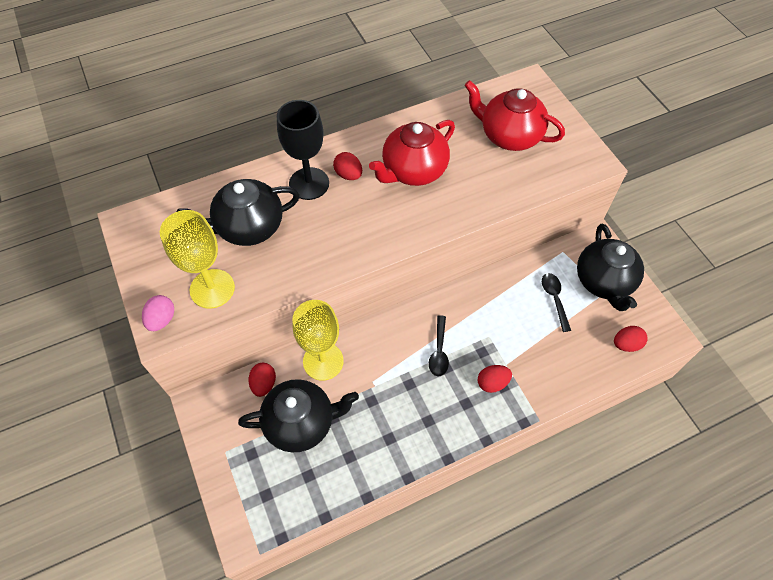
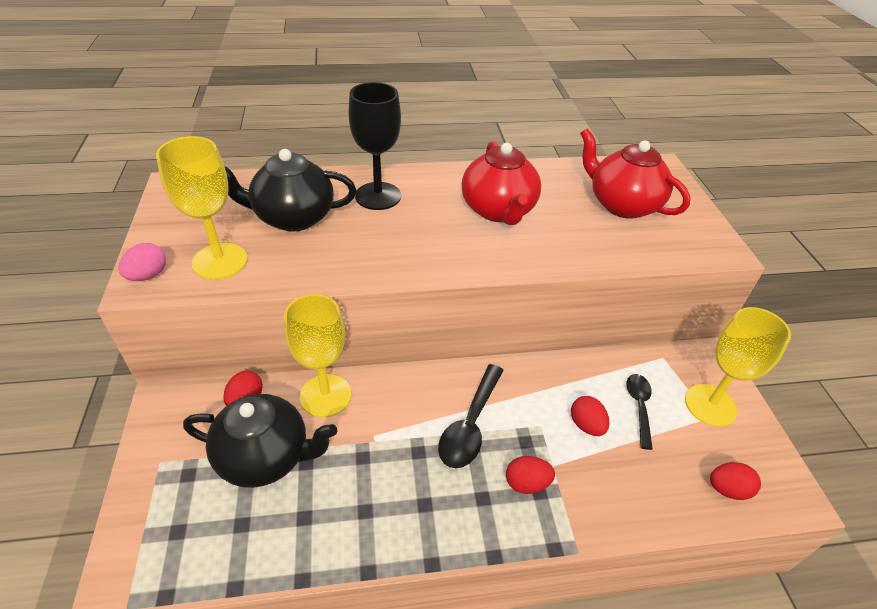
camera: 15 degrees right, 15 degrees down
red egg [333,152,362,180] -> red egg moved to [571,396,610,436]
red teapot [369,120,455,186] -> red teapot turned 75 degrees counterclockwise [462,141,541,225]
black spoon [429,315,449,376] -> black spoon [438,364,504,468], size x1.52
black teapot [577,224,644,311] -> yellow goblet [685,307,791,427]

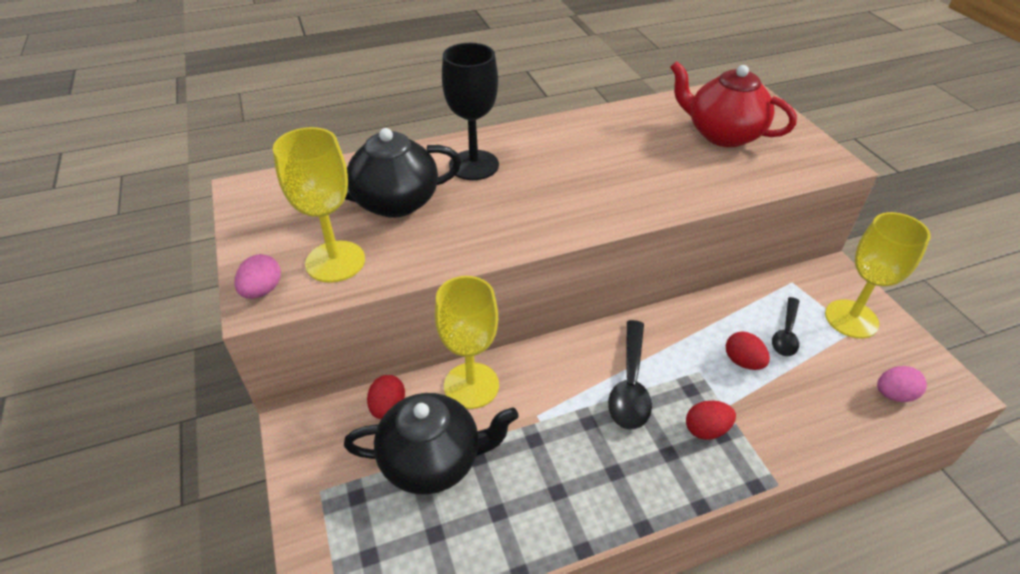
camera: 10 degrees left, 0 degrees up
red teapot [462,141,541,225] -> none
black spoon [626,374,653,450] -> black spoon turned 150 degrees counterclockwise [772,297,799,356]
red egg [710,462,761,500] -> pink egg [877,366,927,402]

